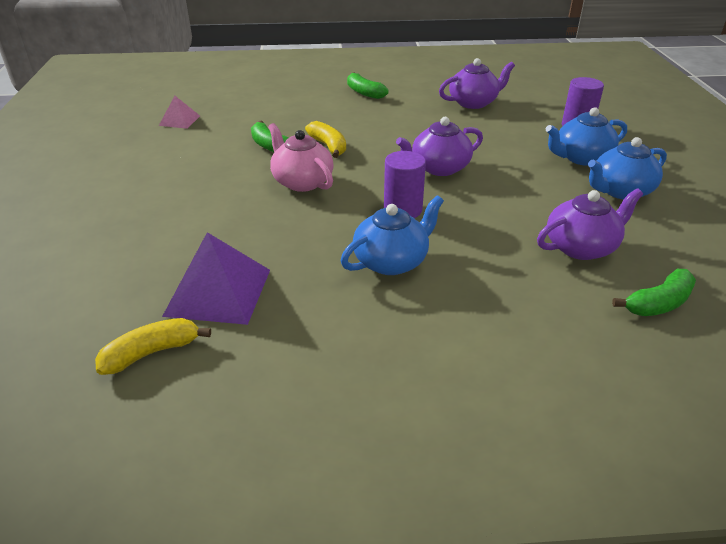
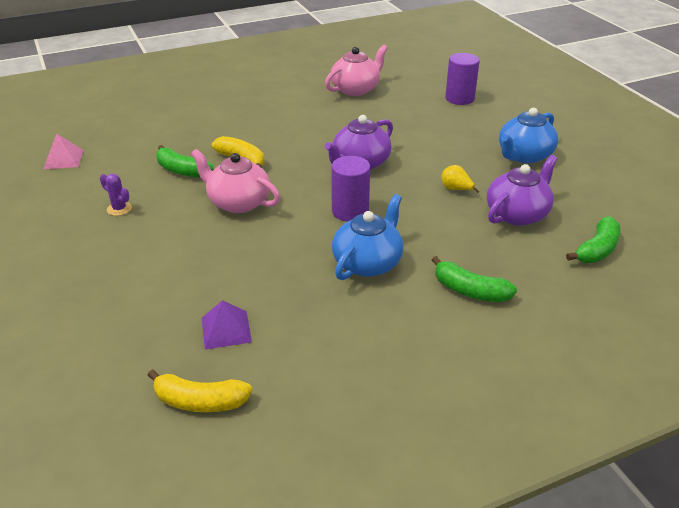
camera: 20 degrees left, 0 degrees up
yellow banana [95,318,211,375] -> yellow banana turned 120 degrees counterclockwise [147,369,252,412]
purple pyramid [162,232,270,325] -> purple pyramid [202,300,252,350], size x0.55
green banana [347,73,389,99] -> green banana moved to [432,256,517,302]
purple teapot [439,58,515,109] -> pink teapot [325,45,388,96]
blue teapot [546,107,627,166] -> none
none -> purple cactus [100,174,132,216]
none -> yellow pear [441,165,479,193]

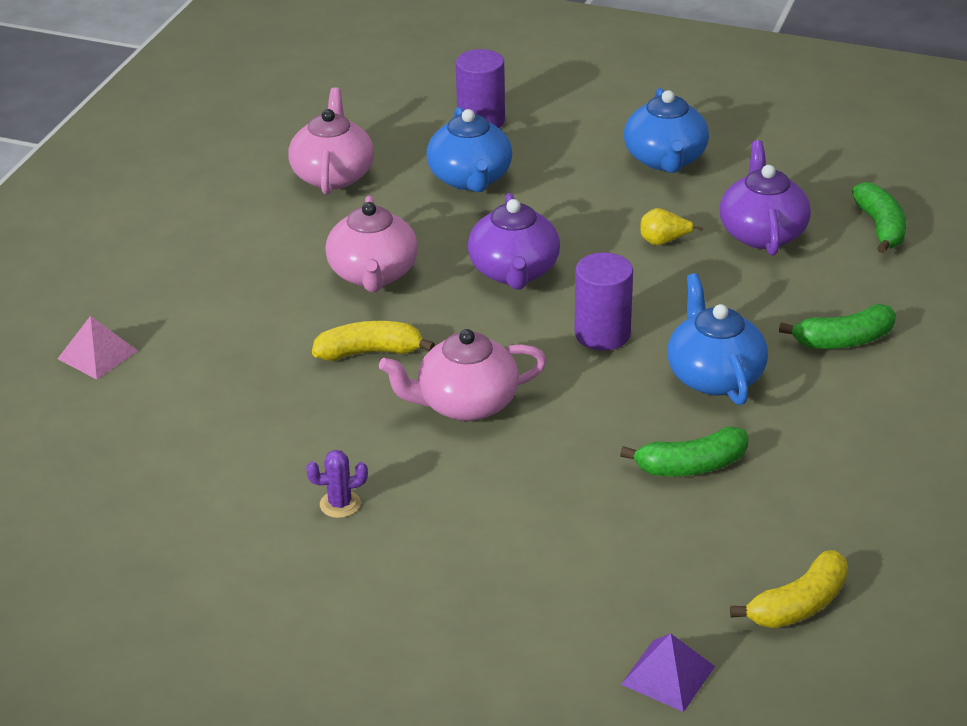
camera: 45 degrees left, 0 degrees up
pink pyramid [43,134,83,169] -> pink pyramid moved to [58,316,138,380]
green banana [156,145,214,178] -> green banana moved to [620,427,749,476]
purple pyramid [202,300,252,350] -> purple pyramid moved to [621,634,715,712]
none -> pink teapot [325,196,418,292]
none -> blue teapot [426,107,512,192]

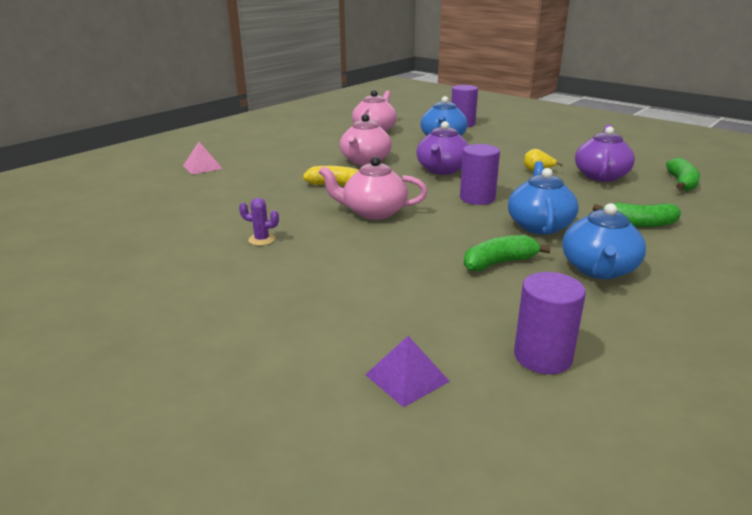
camera: 20 degrees right, 10 degrees down
green banana [620,427,749,476] -> green banana turned 150 degrees clockwise [464,235,551,271]
blue teapot [624,88,709,173] -> blue teapot moved to [562,203,646,279]
yellow banana [730,550,848,628] -> purple cylinder [514,272,586,374]

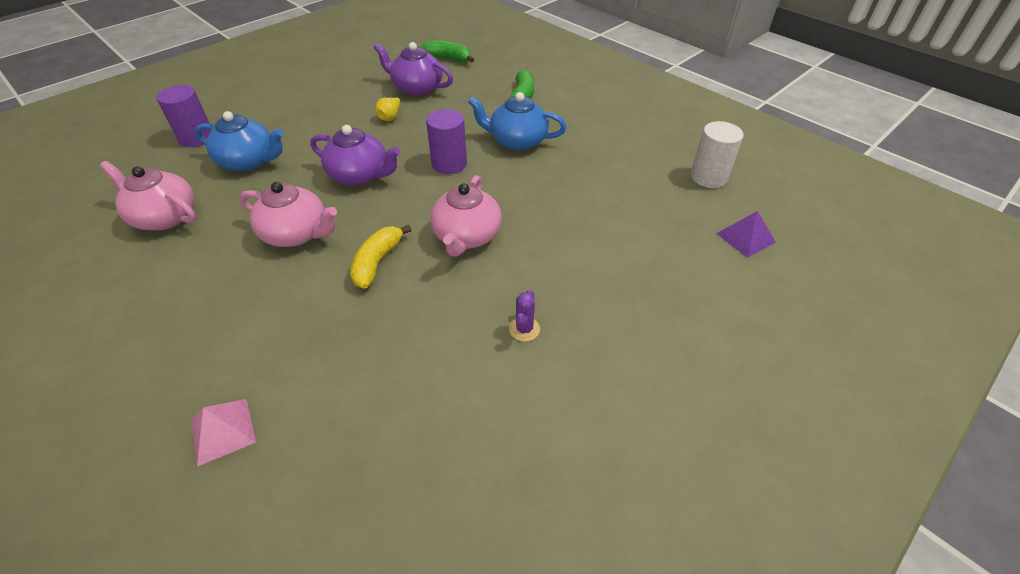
camera: 85 degrees left, 20 degrees up
green banana [464,235,551,271] -> none
purple cylinder [514,272,586,374] -> white cylinder [691,121,744,188]
blue teapot [562,203,646,279] -> none

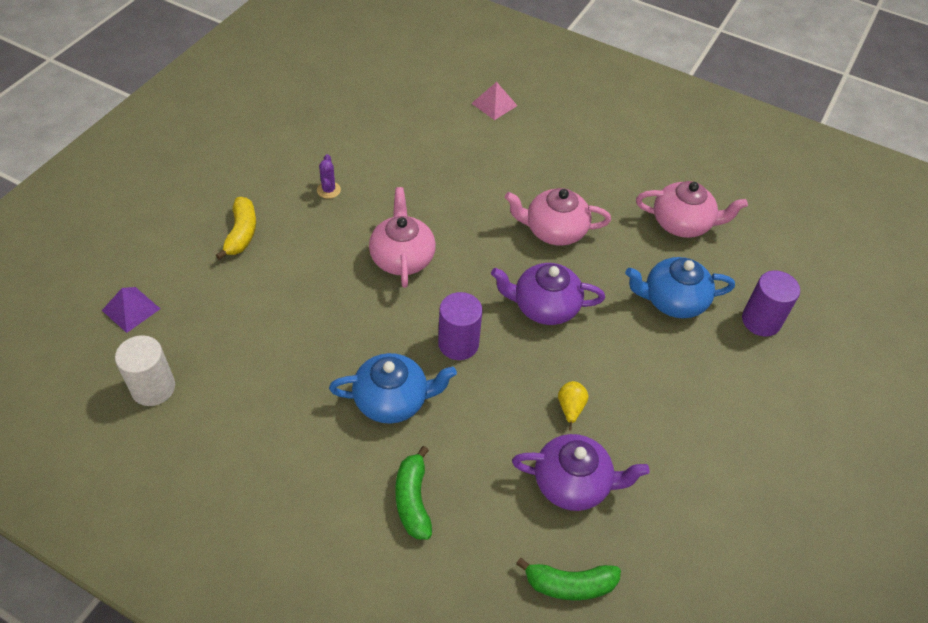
camera: 160 degrees right, 5 degrees up
yellow banana [350,225,411,289] -> yellow banana moved to [215,197,256,260]

